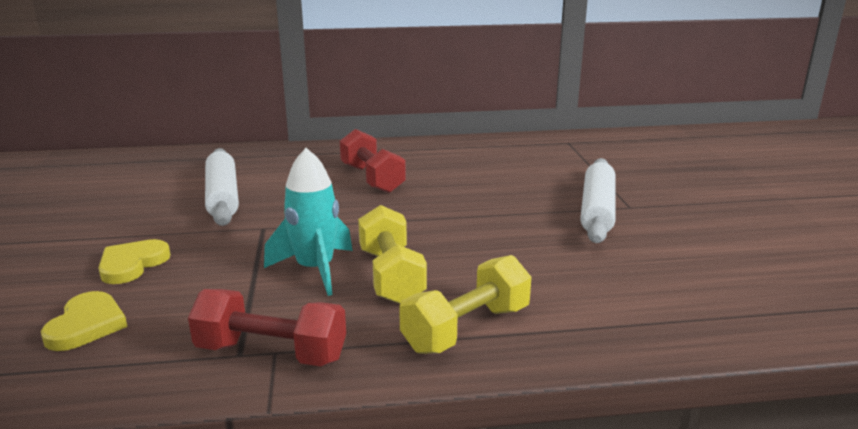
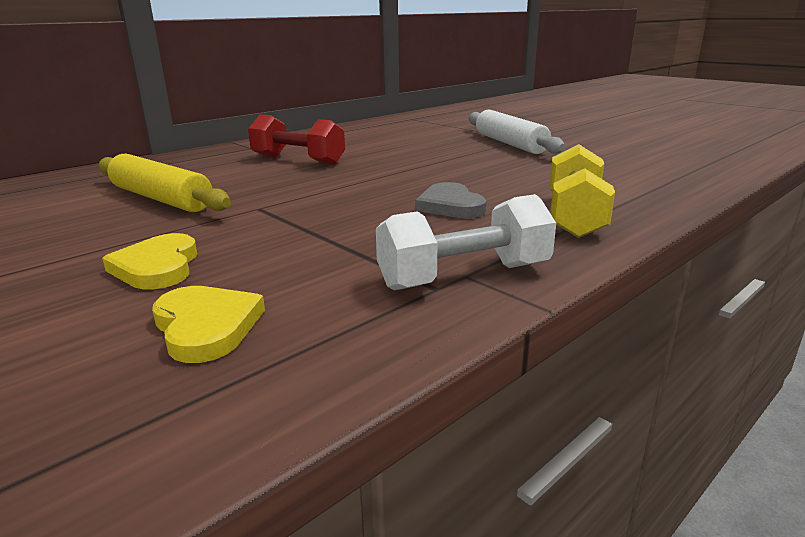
camera: 35 degrees left, 0 degrees up
red dumbbell [188,289,346,366] -> white dumbbell [376,194,556,290]
white rolling pin [205,148,239,226] -> yellow rolling pin [99,154,231,212]
turquoise rocket [264,148,353,296] -> none
yellow dumbbell [358,205,427,304] -> grey heart [415,182,486,218]

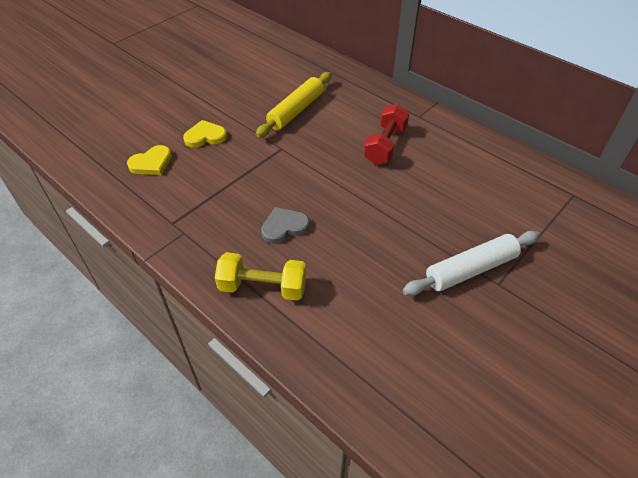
camera: 85 degrees right, 25 degrees up
white dumbbell [376,194,556,290] -> none

